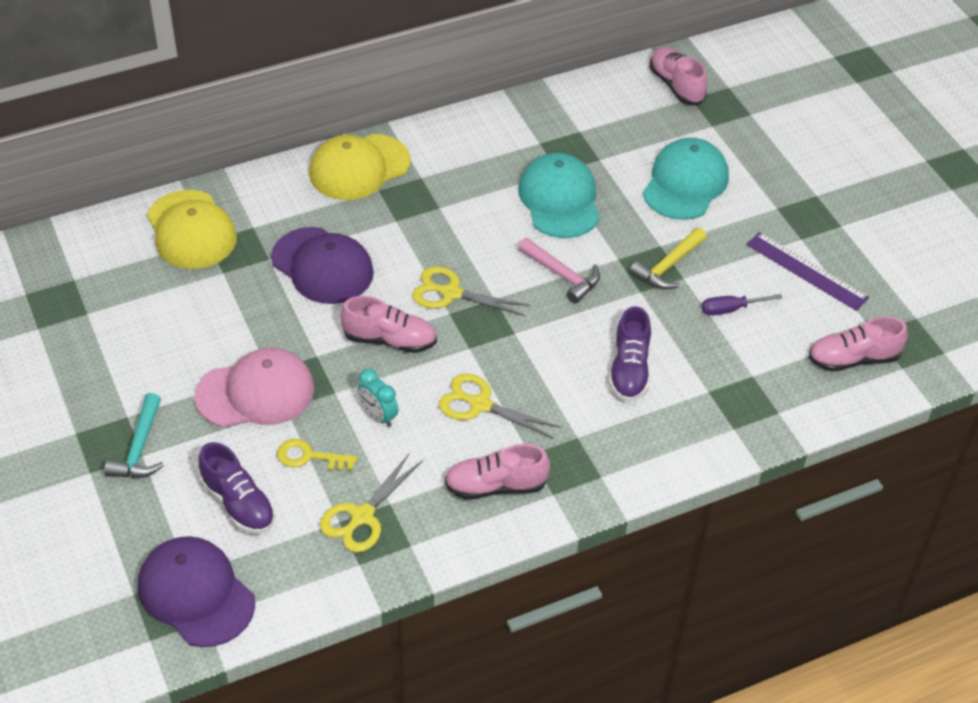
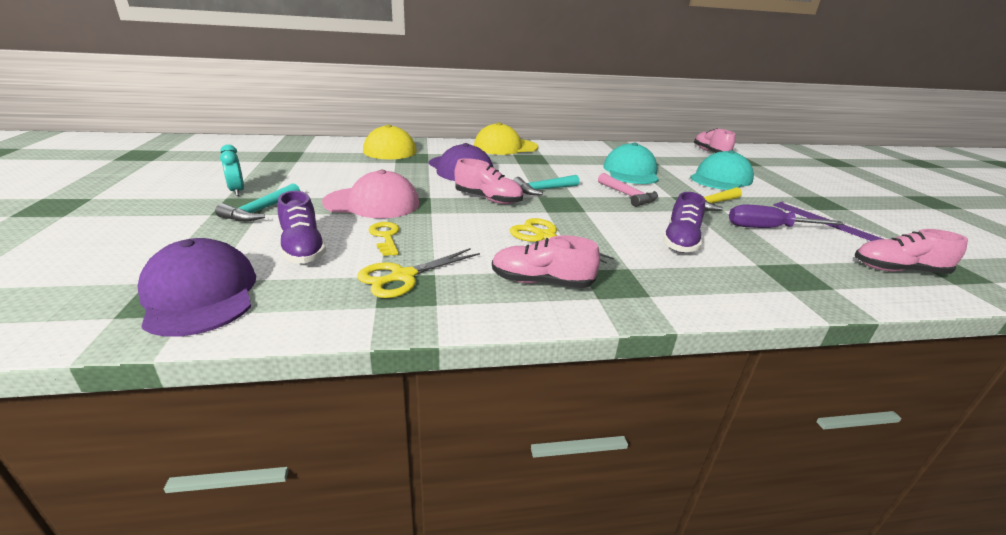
camera: 15 degrees right, 20 degrees down
yellow key [277,439,357,471] -> yellow key turned 45 degrees clockwise [368,222,400,256]
turquoise clock [358,369,399,427] -> turquoise clock moved to [220,144,244,196]
yellow scissors [412,266,530,316] -> turquoise hammer [513,175,580,195]
purple screwdriver [701,294,782,316] -> purple screwdriver [729,205,844,228], size x1.58

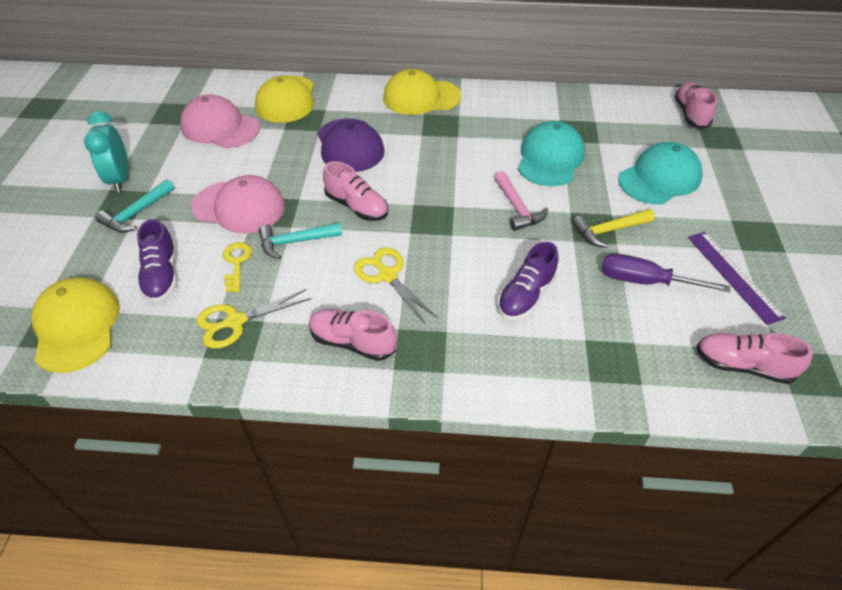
camera: 15 degrees right, 20 degrees up
purple cap [138,238,256,337] -> yellow cap [32,277,120,373]
turquoise clock [220,144,244,196] -> turquoise clock [84,111,129,192], size x1.57
turquoise hammer [513,175,580,195] -> turquoise hammer moved to [259,222,342,259]
none -> pink cap [180,94,260,148]

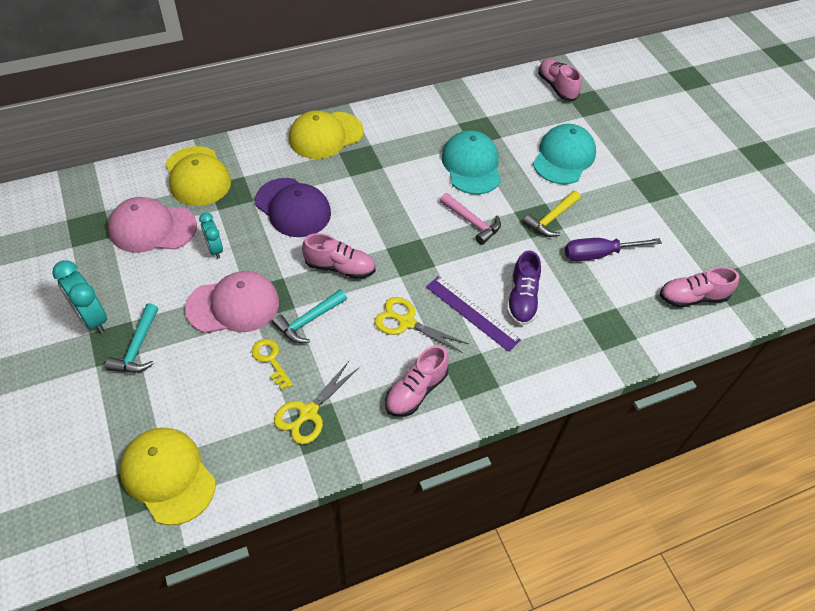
camera: 30 degrees left, 5 degrees up
purple shoe [137,219,177,302] -> none
pink shoe [309,309,397,361] -> pink shoe turned 45 degrees counterclockwise [385,345,449,417]
purple ruler [688,232,786,325] -> purple ruler moved to [426,276,521,352]
none -> turquoise clock [199,212,223,259]

